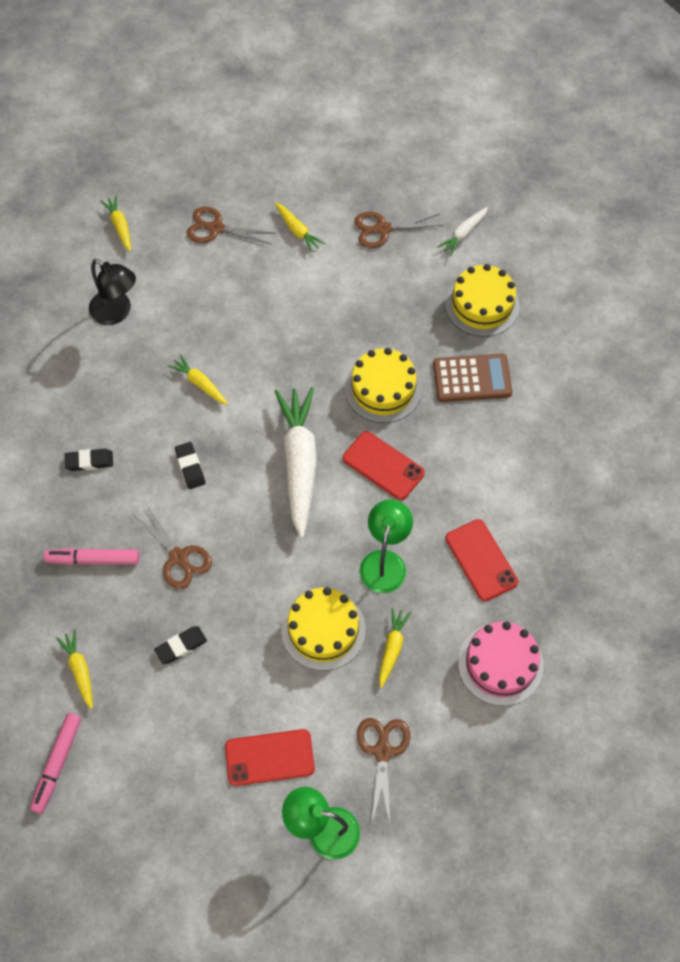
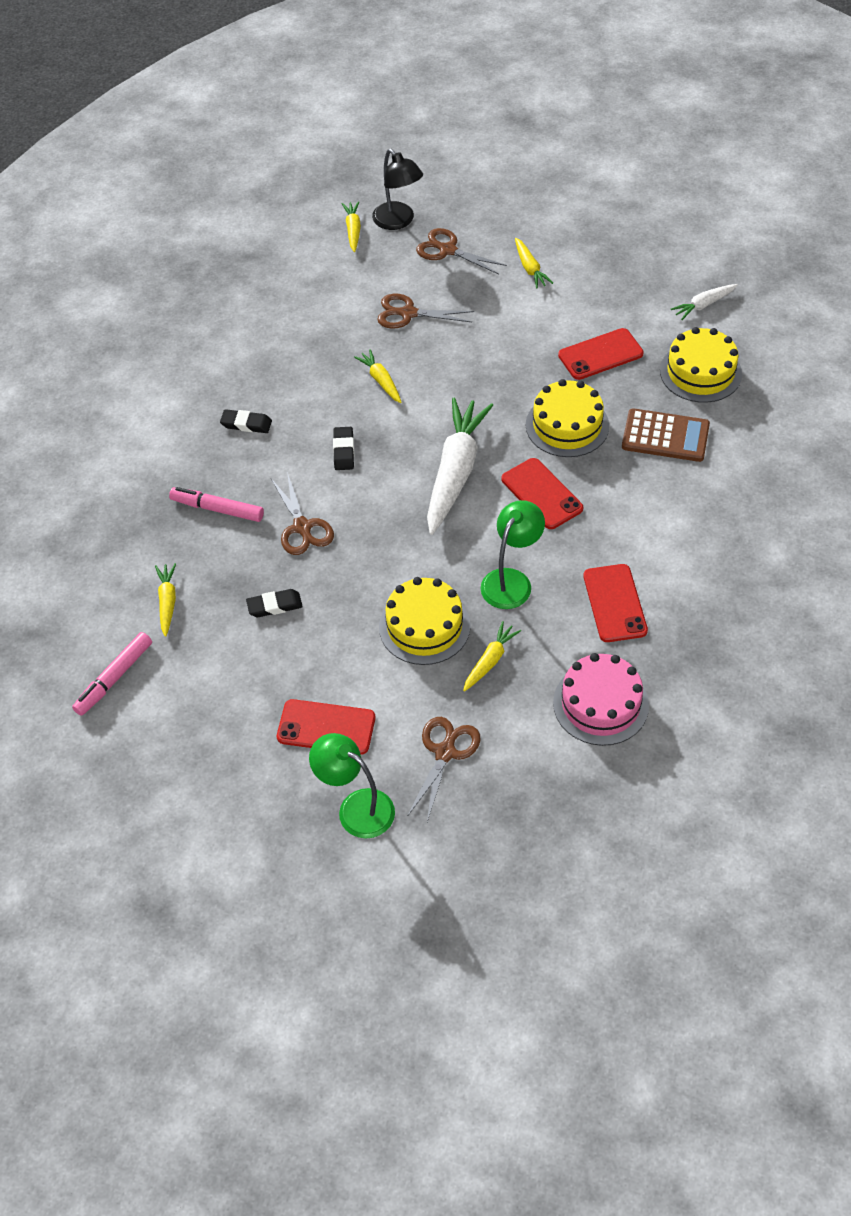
camera: 20 degrees right, 10 degrees down
black lamp [89,259,136,325] -> black lamp moved to [372,149,423,230]
brown scissors [354,212,443,248] -> brown scissors moved to [377,294,474,329]
none -> red phone [558,328,644,380]

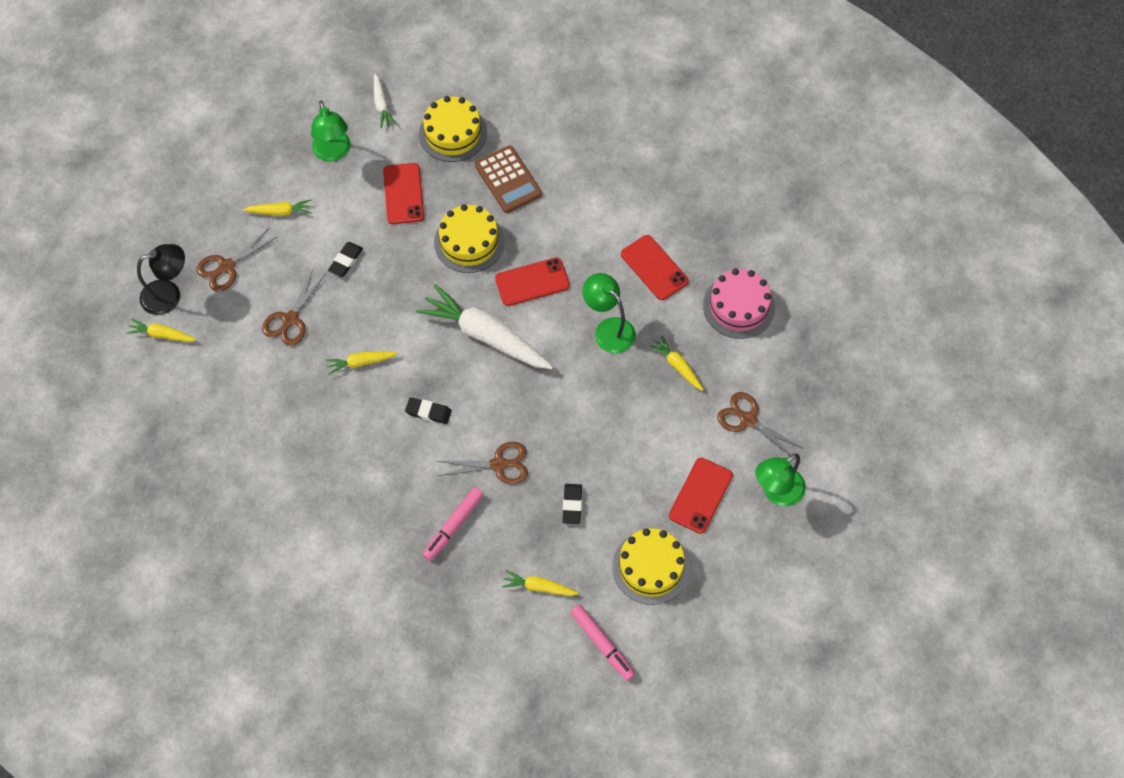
camera: 75 degrees left, 10 degrees up
black eraser [220,409,272,433] -> black eraser moved to [328,242,363,277]
yellow cake [379,577,471,665] -> yellow cake moved to [612,528,690,605]
red phone [583,564,648,642] -> red phone turned 45 degrees clockwise [621,235,689,300]
brown calculator [622,408,710,462] -> brown calculator turned 120 degrees clockwise [475,145,542,213]
none -> green lamp [311,101,351,162]

